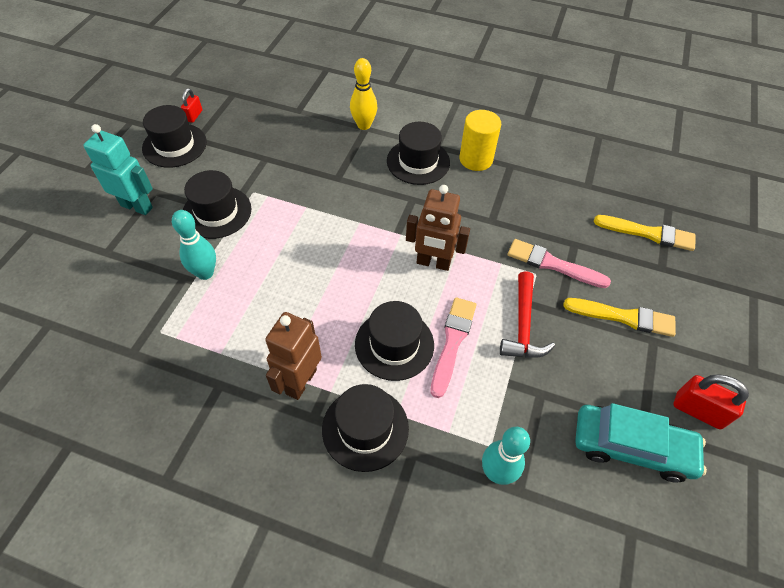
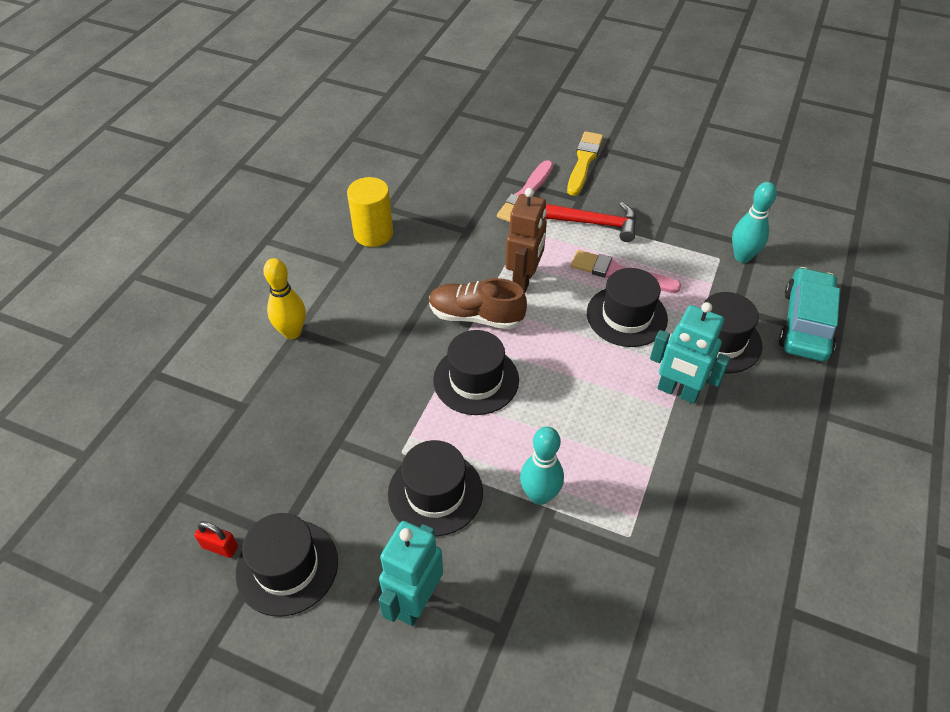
camera: 85 degrees left, 5 degrees down
brown robot [265,312,322,400] -> turquoise robot [650,302,730,404]
black hat [387,122,450,185] -> black hat moved to [433,330,519,415]
turquoise car [575,403,707,482] -> turquoise car moved to [779,267,840,361]
yellow brush [594,215,696,251] -> none
red padlock [673,374,749,429] -> none
none -> brown shoe [429,278,527,329]

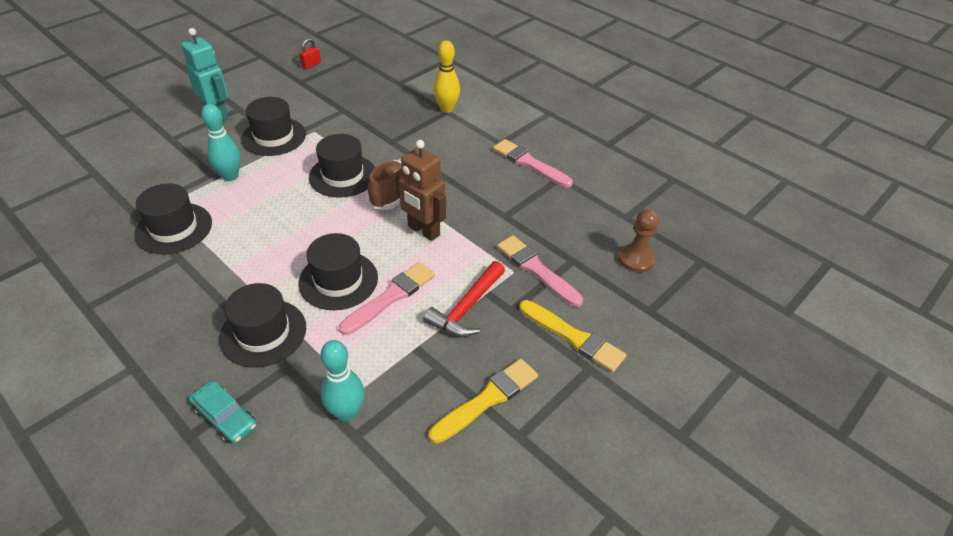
camera: 110 degrees right, 5 degrees down
black hat [235,513,338,617] -> black hat moved to [134,183,212,254]
yellow cylinder [347,177,393,247] -> pink brush [493,139,573,188]
turquoise robot [650,302,730,404] -> none
turquoise car [779,267,840,361] -> turquoise car [189,381,257,444], size x0.59
none -> yellow brush [429,359,538,444]
none -> brown pawn [618,209,659,273]

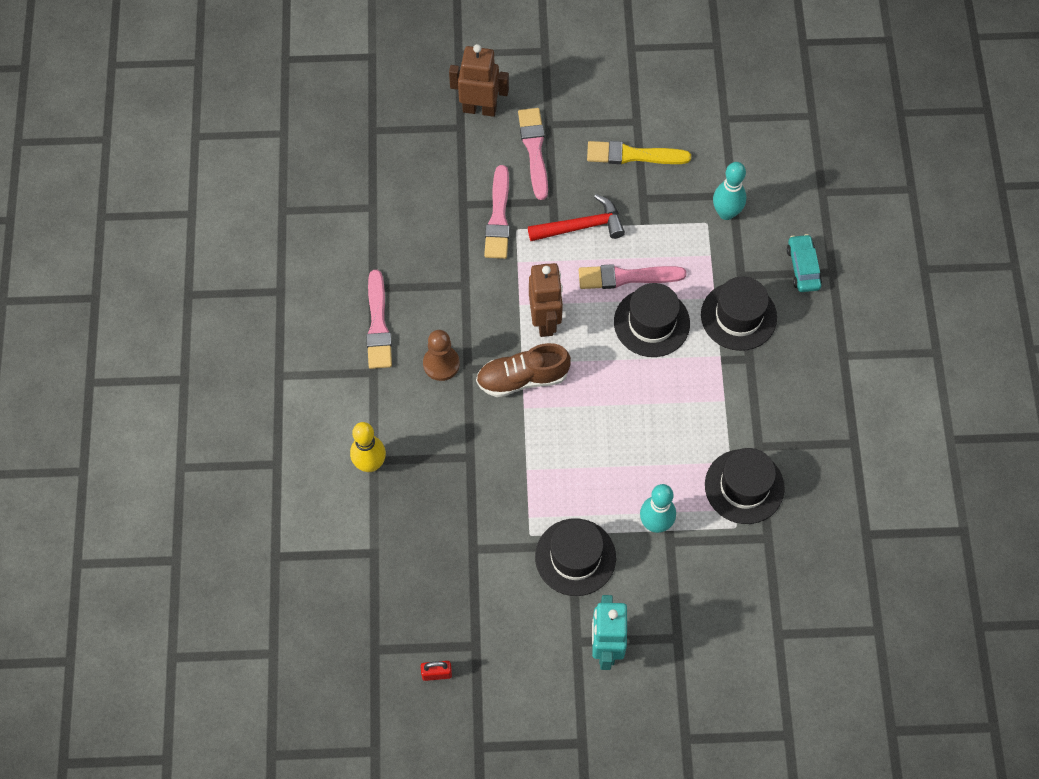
camera: 135 degrees left, 20 degrees up
black hat [309,134,375,198] -> none
yellow brush [519,300,626,372] -> pink brush [518,108,548,200]
brown pawn [618,209,659,273] -> brown pawn moved to [423,330,460,381]
none -> brown robot [449,44,509,117]

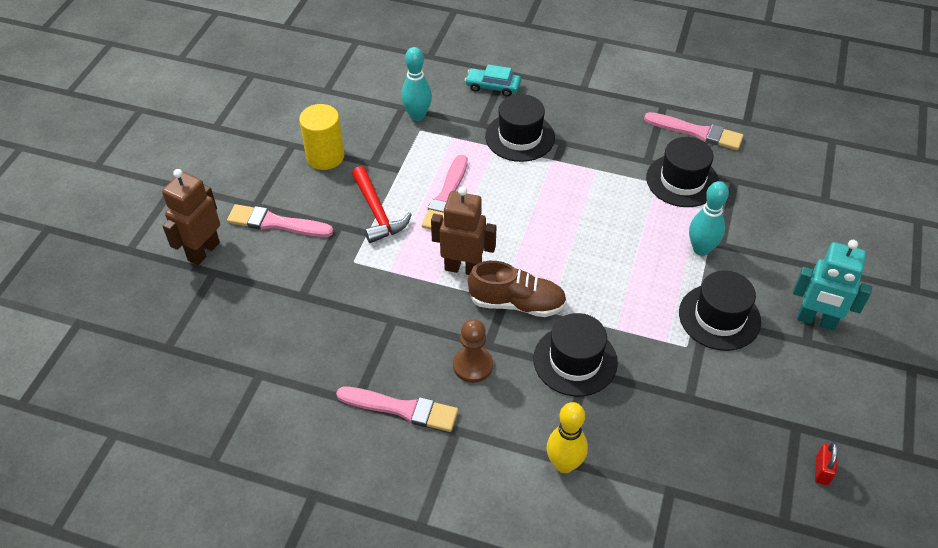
camera: 70 degrees left, 15 degrees down
brown shoe [476,343,571,397] -> brown shoe turned 90 degrees counterclockwise [468,261,567,317]
pink brush [484,165,510,259] -> pink brush moved to [644,112,743,150]
red hammer [528,194,625,241] -> red hammer turned 150 degrees clockwise [352,166,412,243]
yellow brush [587,141,691,164] -> yellow cylinder [299,104,344,170]
black hat [614,283,690,357] -> black hat moved to [533,313,618,397]

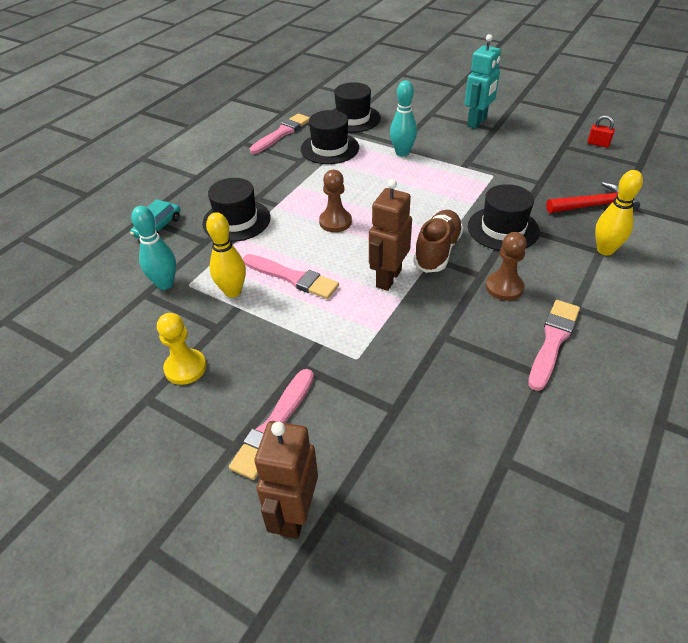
camera: 75 degrees left, 5 degrees down
brown robot [162,169,220,265] -> brown robot turned 60 degrees clockwise [255,421,318,539]
yellow cylinder [299,104,344,170] -> yellow pawn [157,313,206,385]
red hammer [352,166,412,243] -> red hammer moved to [546,182,640,213]
black hat [679,270,761,351] -> black hat moved to [333,82,381,133]
none -> yellow bowling pin [206,212,246,298]
none -> brown pawn [319,170,352,232]

